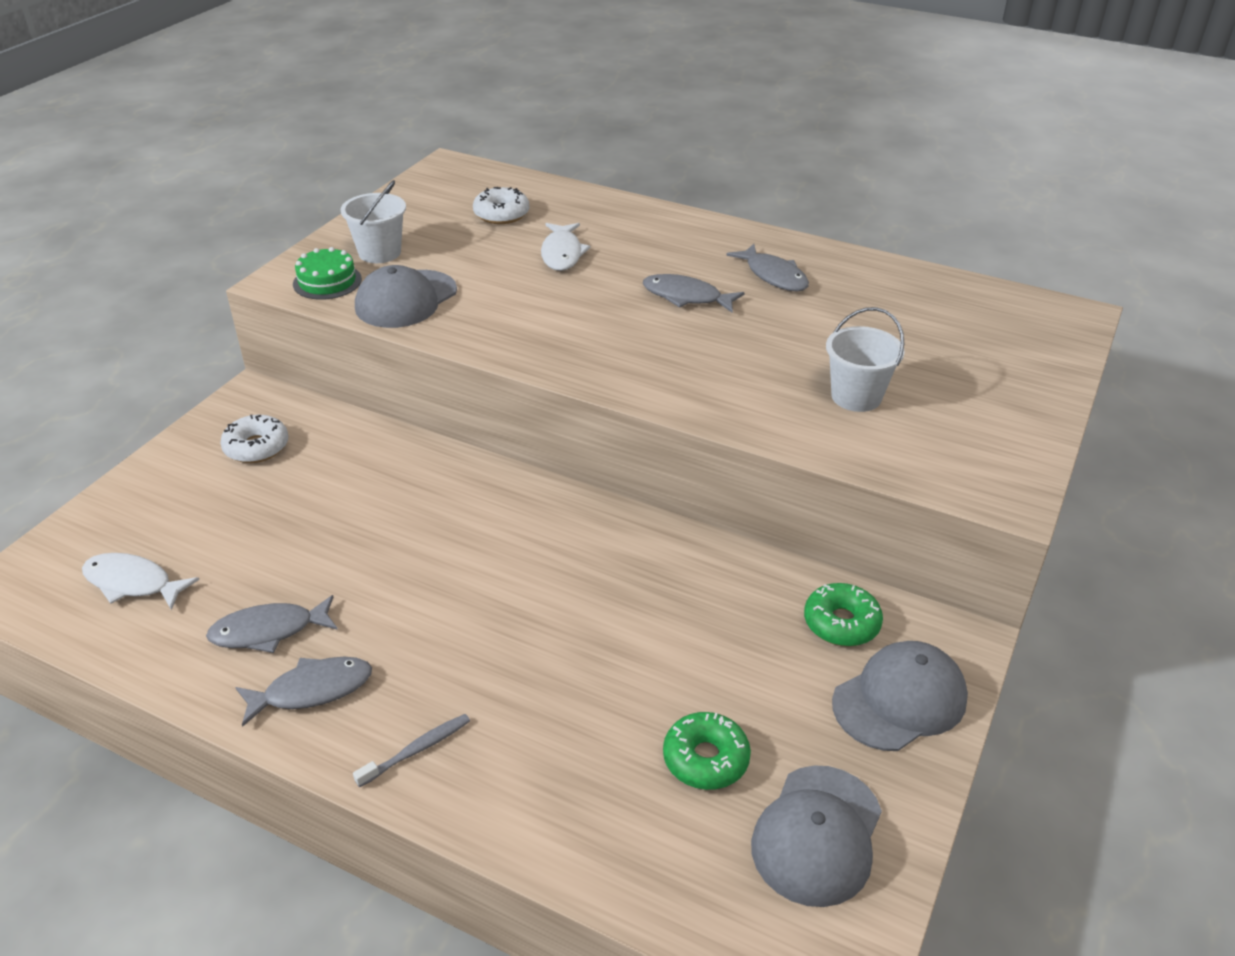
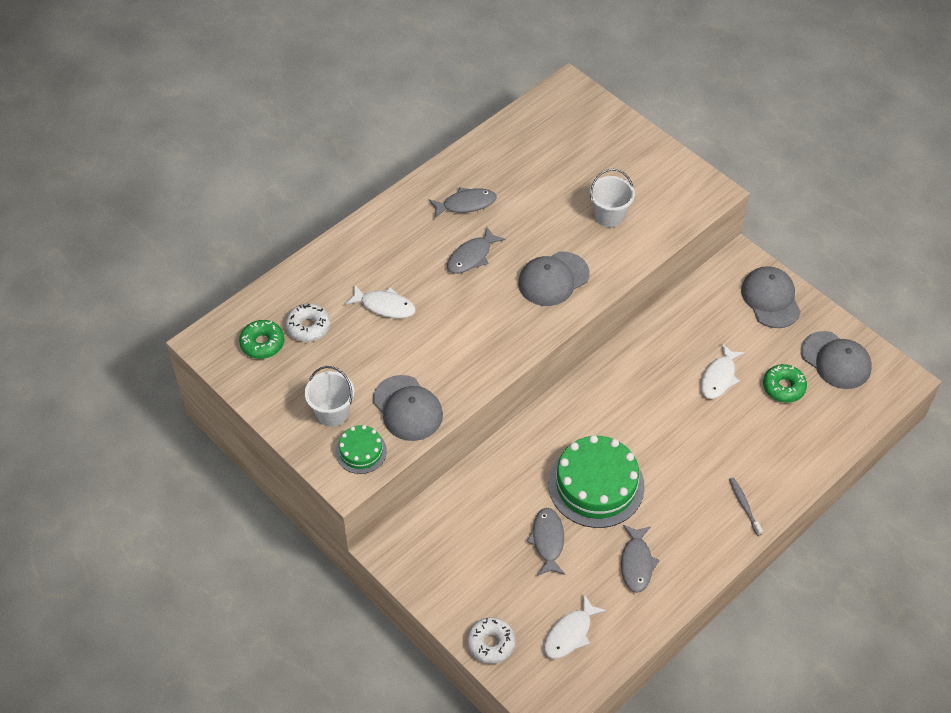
camera: 70 degrees left, 15 degrees up
white donut [220,415,289,463] -> white donut moved to [467,617,516,664]
grey fish [235,657,372,727] -> grey fish moved to [526,508,565,576]
green donut [804,583,883,647] -> green donut moved to [239,320,285,359]
none -> grey cap [518,252,589,306]
none -> green cake [548,435,645,528]
none -> white fish [701,343,745,399]

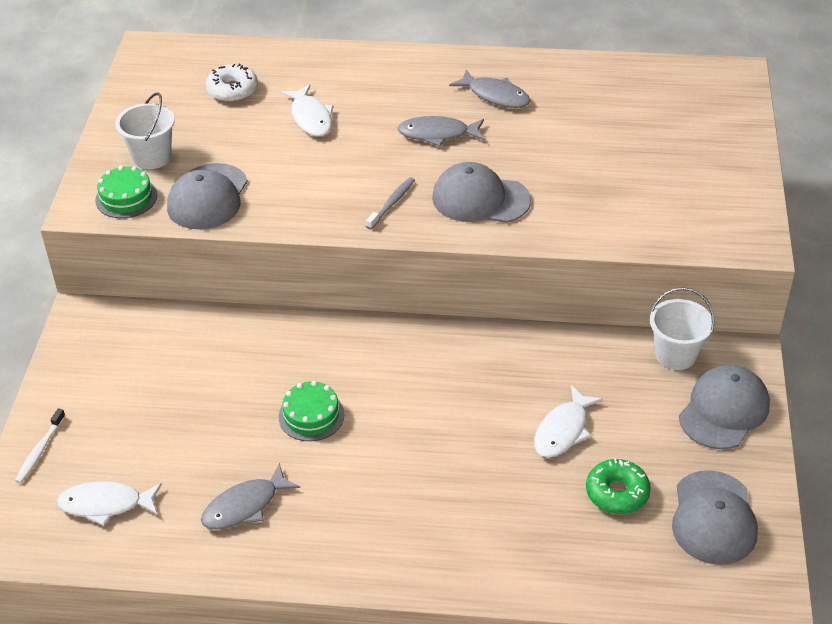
camera: 50 degrees right, 10 degrees down
green donut [239,320,285,359] -> none
white donut [467,617,516,664] -> white toothbrush [15,408,65,483]
grey fish [526,508,565,576] -> none
green cake [548,435,645,528] -> green cake [279,381,344,441], size x0.51
white bucket [590,169,635,227] -> white bucket moved to [650,287,715,370]
white fish [701,343,745,399] -> white fish turned 45 degrees counterclockwise [534,385,603,458]
grey toothbrush [729,477,763,536] -> grey toothbrush moved to [366,177,415,229]

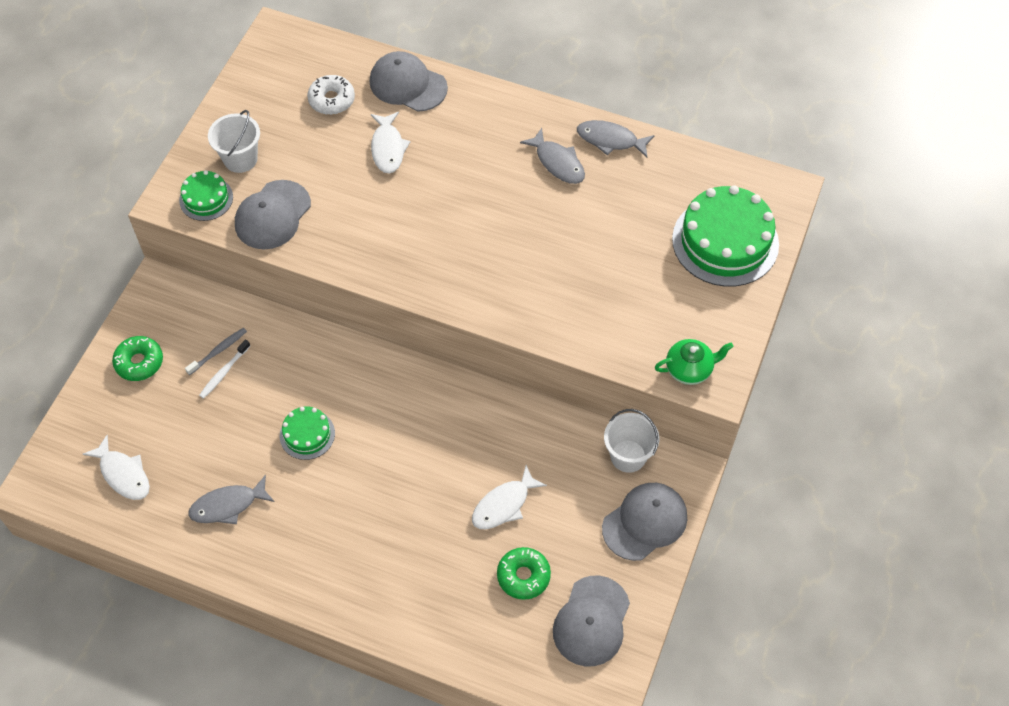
camera: 15 degrees right, 15 degrees up
white toothbrush [15,408,65,483] -> white toothbrush moved to [199,340,250,399]
white fish [57,481,162,526] -> white fish turned 150 degrees counterclockwise [83,435,150,500]
grey toothbrush [366,177,415,229] -> grey toothbrush moved to [185,328,247,375]
grey fish [397,116,484,146] -> grey fish moved to [577,120,655,158]
grey cap [432,162,531,223] -> grey cap moved to [370,51,448,112]
none -> green donut [112,336,163,381]
none -> green teapot [655,339,733,385]
none -> green cake [672,185,779,287]

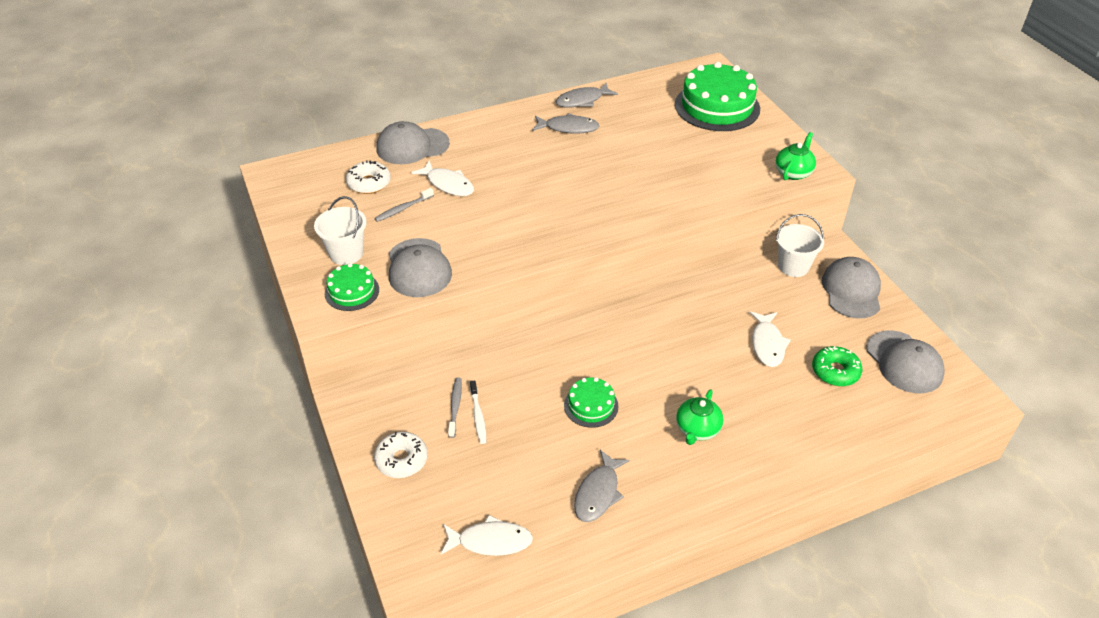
camera: 45 degrees left, 15 degrees down
green donut [112,336,163,381] -> white donut [374,432,428,478]
none -> grey toothbrush [374,188,434,222]
none -> green teapot [676,389,723,445]

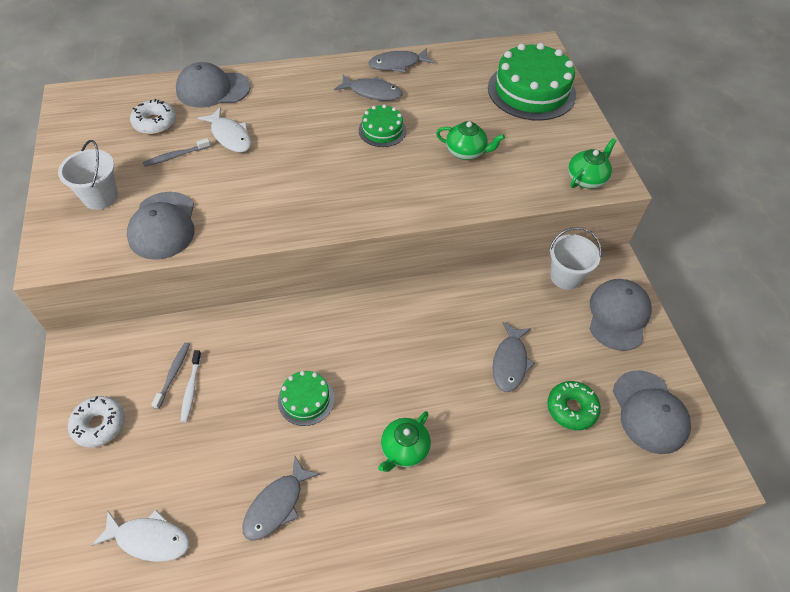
camera: 10 degrees right, 10 degrees up
green cake [325,263,379,311] -> green cake moved to [359,104,406,147]
white fish [750,311,791,367] -> grey fish [492,322,535,392]
none -> green teapot [436,121,505,160]

